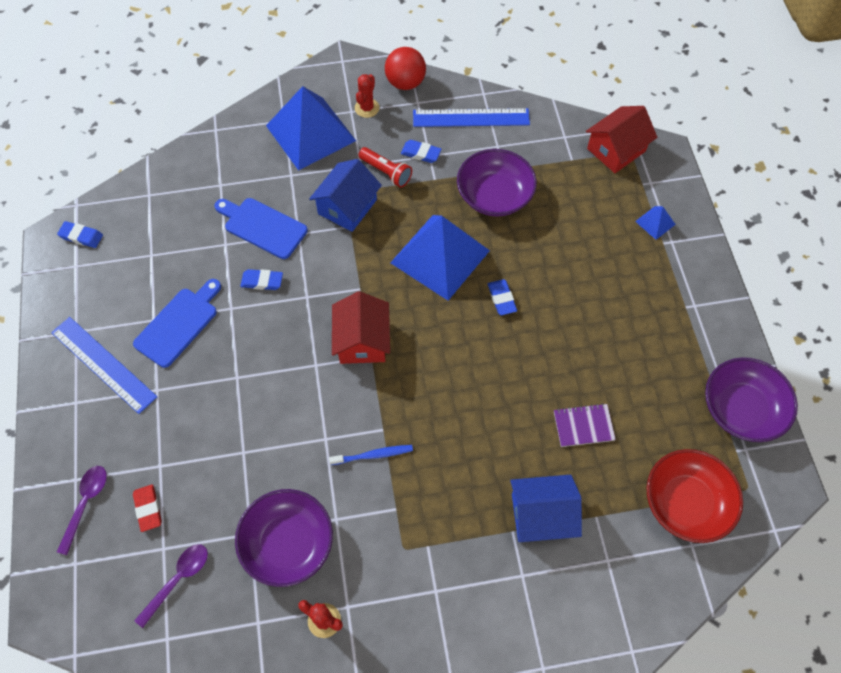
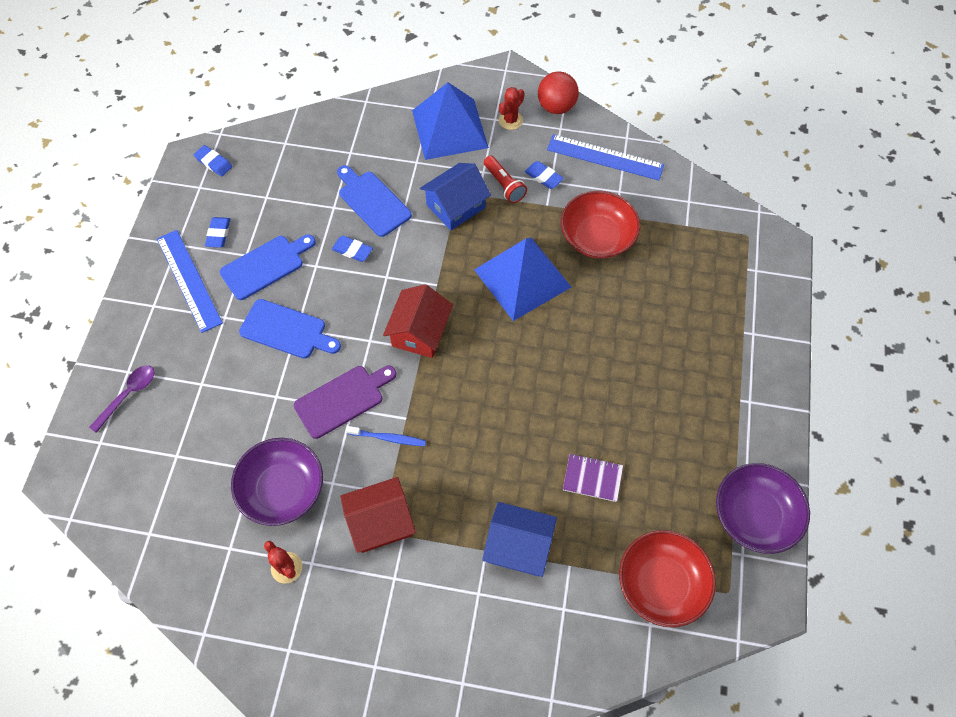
camera: 20 degrees right, 0 degrees up
red eraser [133,484,162,532] -> none
purple spoon [134,544,208,628] -> none
purple bowl [457,149,537,217] -> red bowl [561,191,640,259]
blue eraser [488,279,517,315] -> blue eraser moved to [205,217,230,248]
red house [586,106,657,173] -> red house moved to [340,477,416,553]
blue pyramid [635,206,676,240] -> none
none -> blue cutting board [239,299,341,359]
none -> purple cutting board [294,366,396,439]

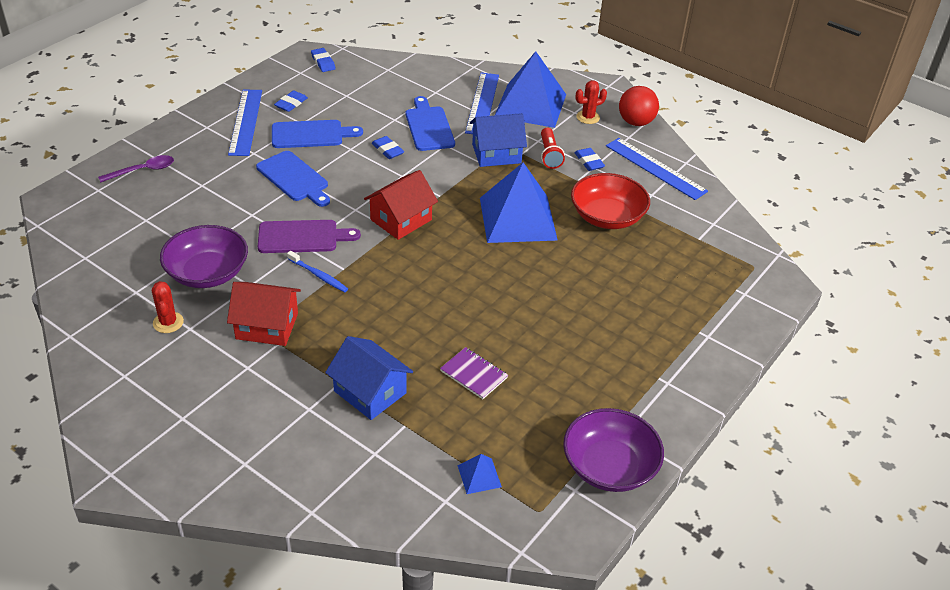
camera: 25 degrees right, 20 degrees down
red bowl [619,530,716,627] -> blue pyramid [457,454,502,494]
none -> blue ruler [465,73,499,134]

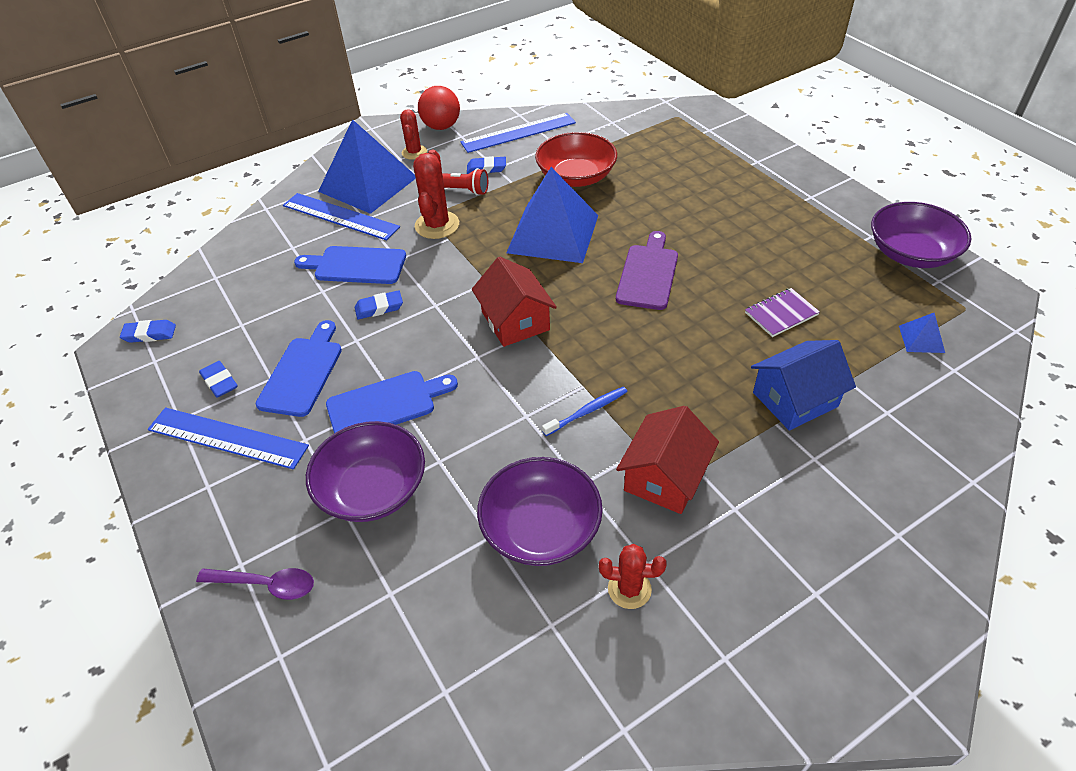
camera: 65 degrees left, 5 degrees up
purple spoon [98,155,174,183] -> purple spoon turned 105 degrees clockwise [196,568,314,600]
purple cutting board [258,220,361,253] -> purple cutting board moved to [616,231,678,310]
blue house [470,113,527,167] -> red cactus [413,150,459,239]
none -> purple bowl [306,421,425,522]

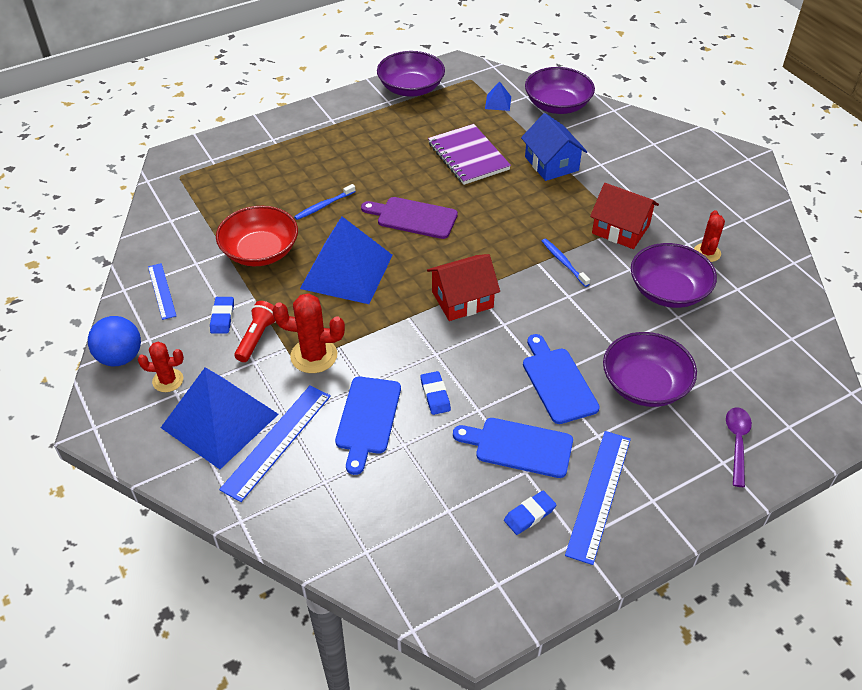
camera: 90 degrees left, 0 degrees up
blue eraser [120,320,176,343] -> none
red ball [418,86,460,130] -> blue ball [88,316,141,366]
blue ruler [460,113,576,153] -> blue ruler [148,263,176,320], size x0.60
purple notebook [745,288,820,337] -> purple notebook [428,124,511,185], size x1.70
none -> blue toothbrush [294,184,356,220]
none -> purple bowl [525,67,595,114]

